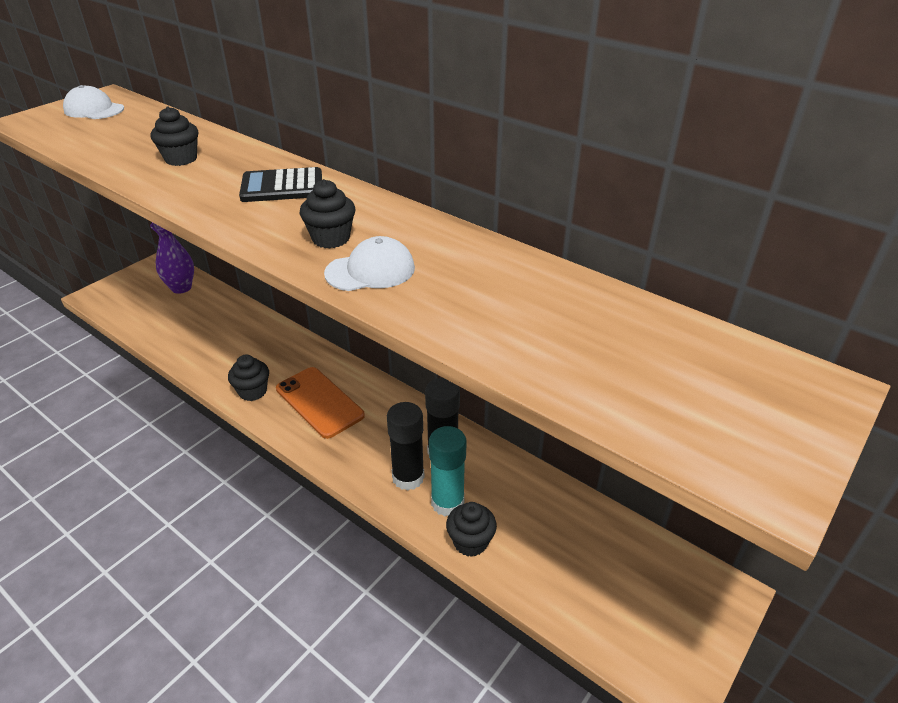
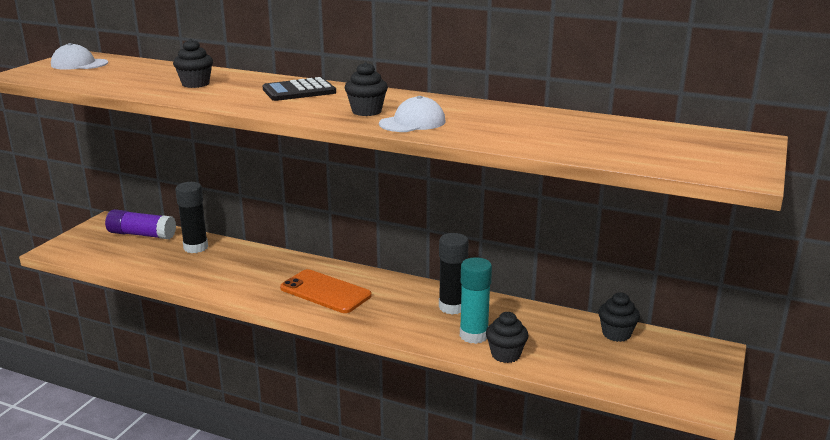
camera: 15 degrees left, 15 degrees down
purple vase [150,223,194,294] -> purple glue stick [105,209,176,239]
black cupcake [228,355,269,401] -> black cupcake moved to [598,292,640,342]
black glue stick [387,402,425,491] -> black glue stick moved to [175,182,208,253]

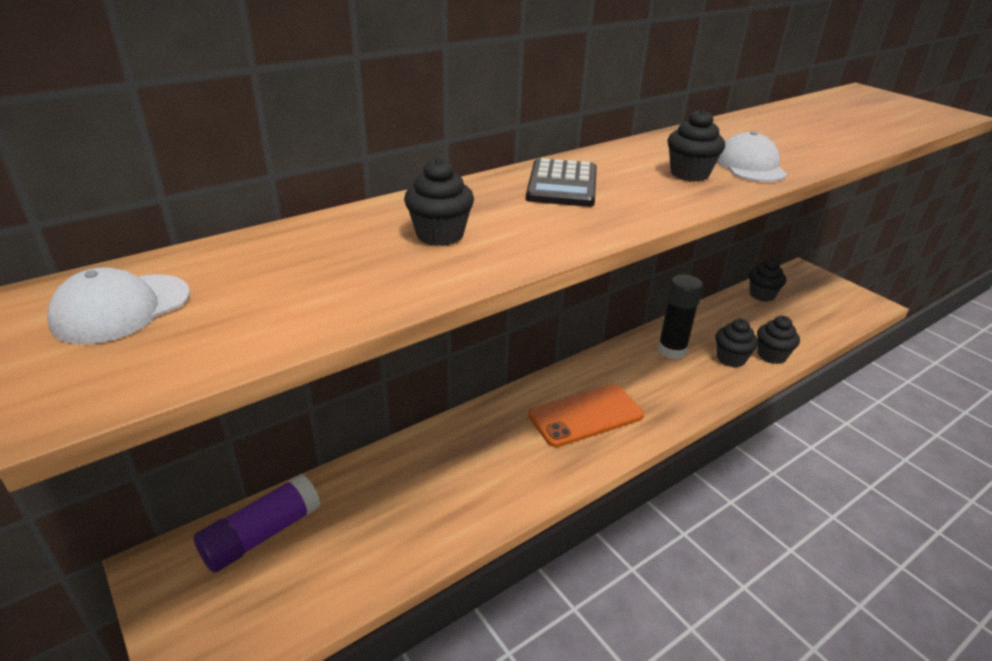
camera: 60 degrees left, 10 degrees up
black glue stick [175,182,208,253] -> none
turquoise glue stick [460,257,492,344] -> black cupcake [715,319,758,367]

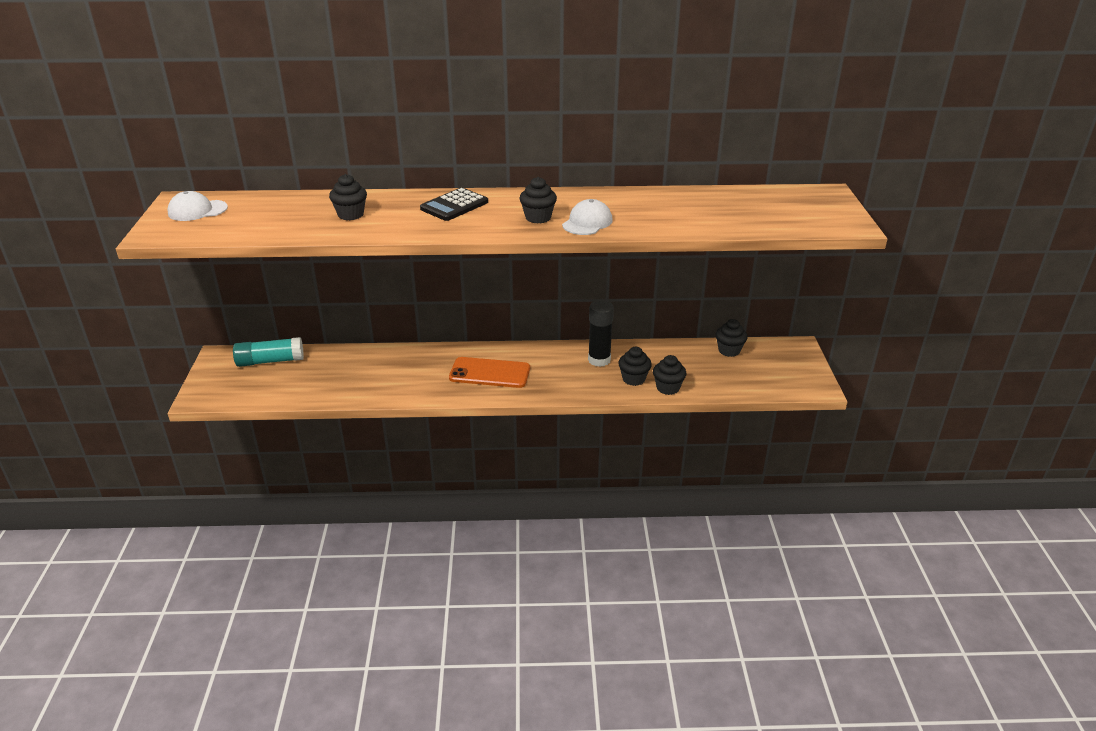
camera: 35 degrees right, 0 degrees up
purple glue stick [194,474,321,573] -> turquoise glue stick [233,337,304,367]

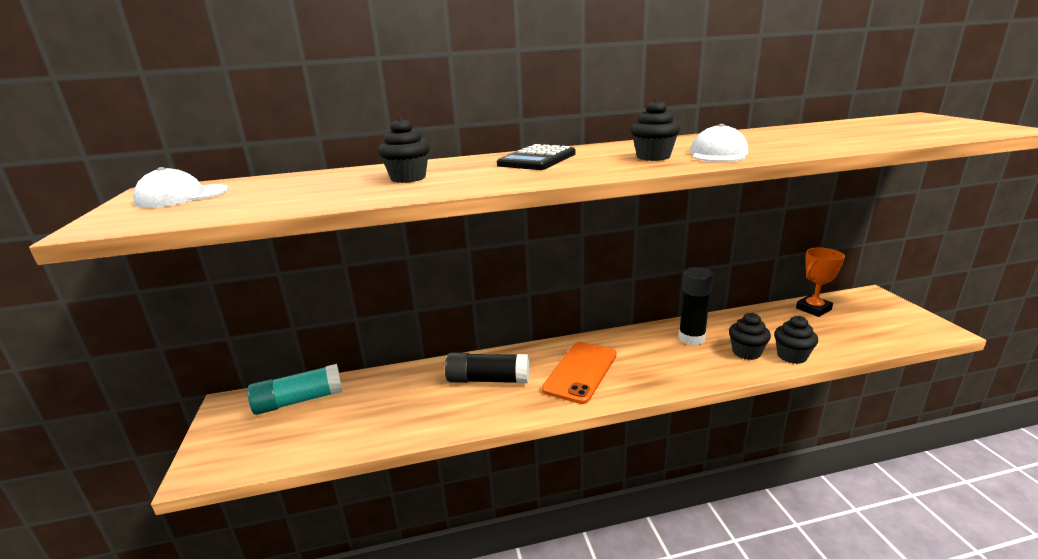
camera: 10 degrees left, 10 degrees down
orange phone [449,357,530,388] -> orange phone turned 60 degrees counterclockwise [542,342,617,404]
black cupcake [716,319,747,357] -> orange trophy [796,248,845,317]
none -> black glue stick [445,352,529,384]

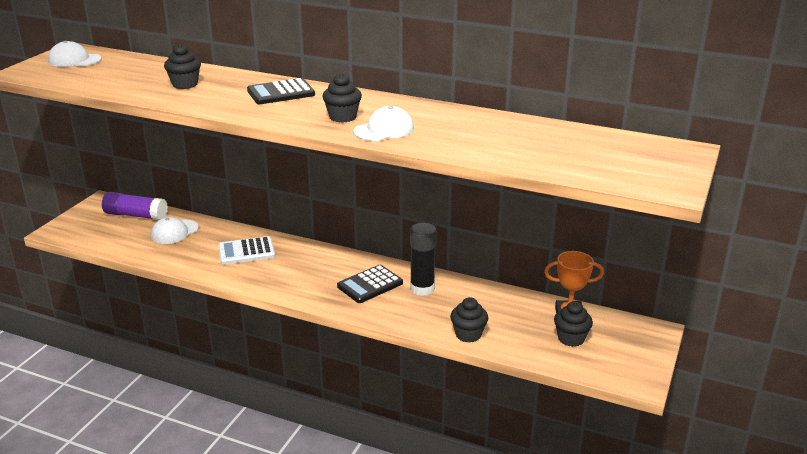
camera: 35 degrees right, 5 degrees up
turquoise glue stick [247,364,343,415] -> purple glue stick [102,192,168,220]
black glue stick [445,352,529,384] -> white calculator [218,236,275,265]
orange phone [542,342,617,404] -> none
black cupcake [729,313,771,360] -> black cupcake moved to [554,301,593,347]
none -> white cap [151,217,199,244]
none -> black calculator [337,265,403,303]

